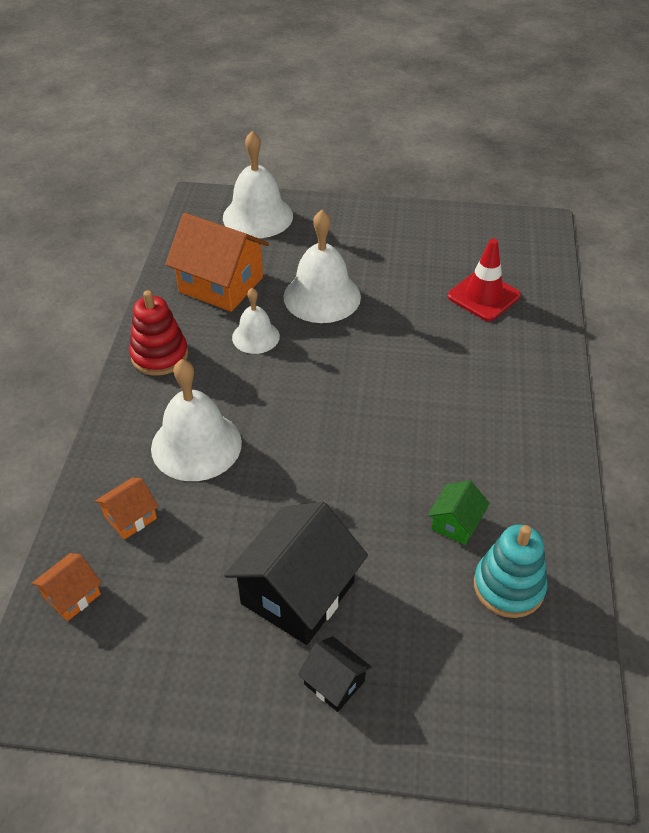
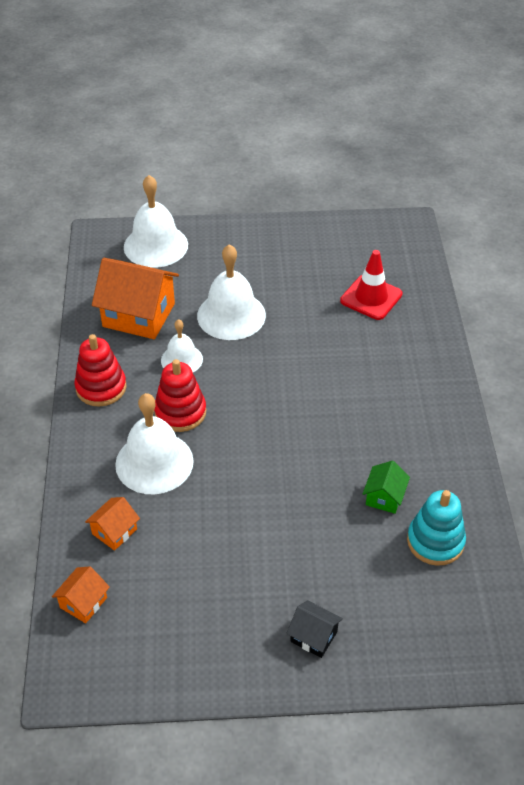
camera: 10 degrees left, 0 degrees up
black house [224,502,368,645] -> none
none -> red stacking toy [154,359,206,432]

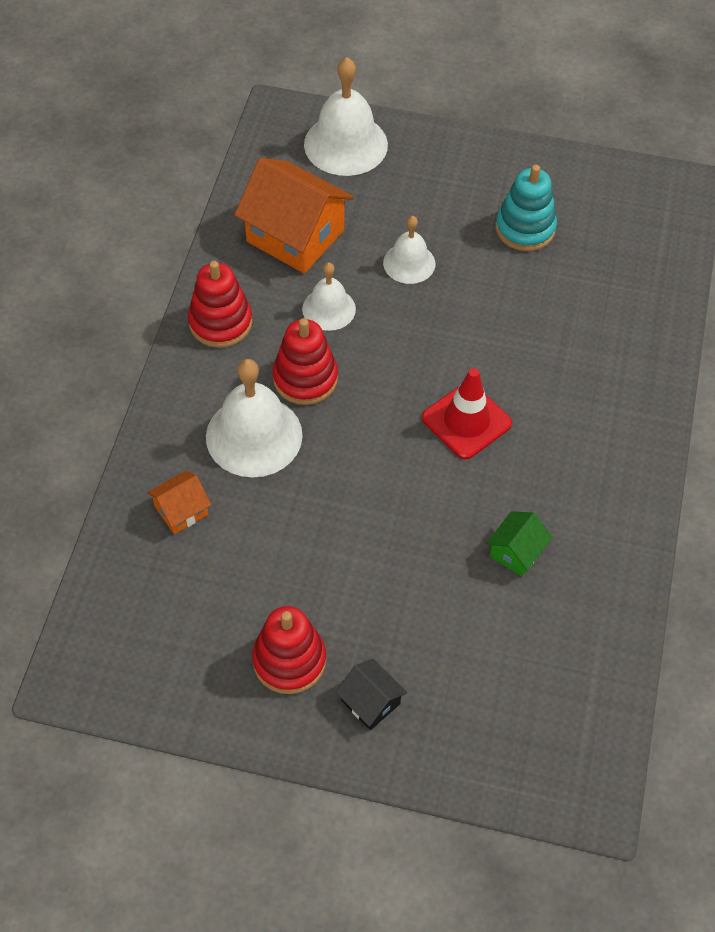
camera: 15 degrees right, 10 degrees up
orange house [52,566,110,623] -> none
white bell [197,244,266,340] -> white bell [383,216,435,284], size x0.59
red traffic cone [340,250,403,320] -> red traffic cone moved to [422,368,512,459]
turquoise stacking toy [407,490,466,566] -> turquoise stacking toy moved to [495,164,557,251]
none -> red stacking toy [252,606,326,694]

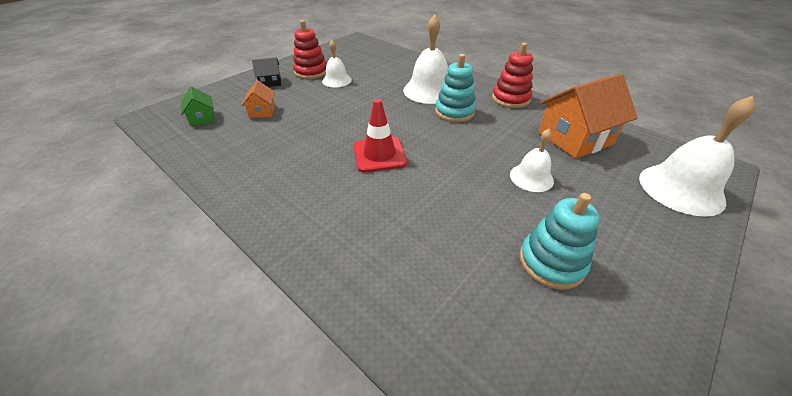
camera: 120 degrees right, 15 degrees down
orange house [147,470,211,534] -> orange house moved to [241,80,275,118]
red stacking toy [273,318,338,405] -> turquoise stacking toy [435,54,476,122]
white bell [302,262,356,331] -> white bell moved to [322,40,352,87]
green house [486,511,553,577] -> green house moved to [181,87,215,126]

